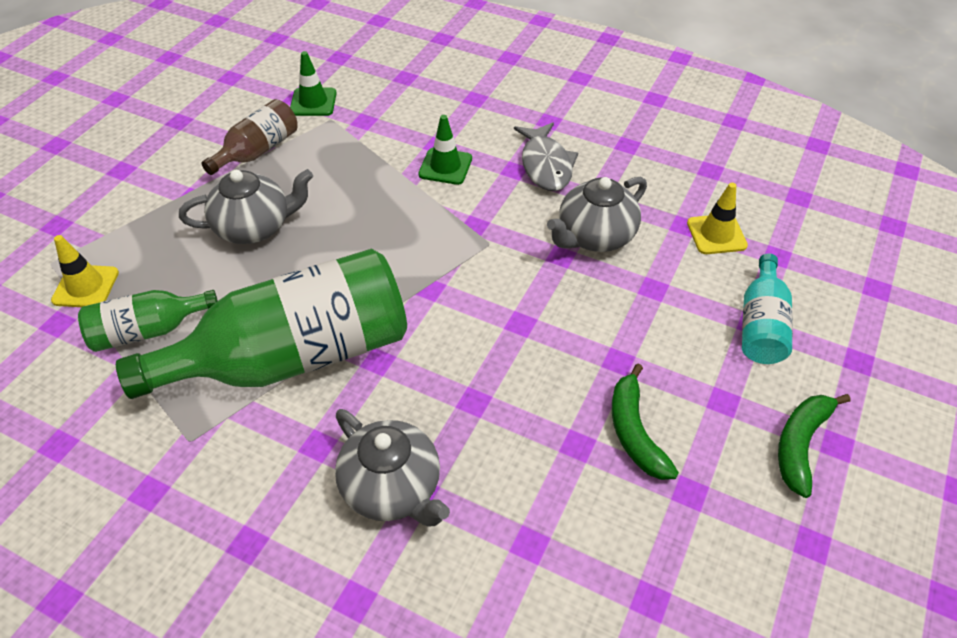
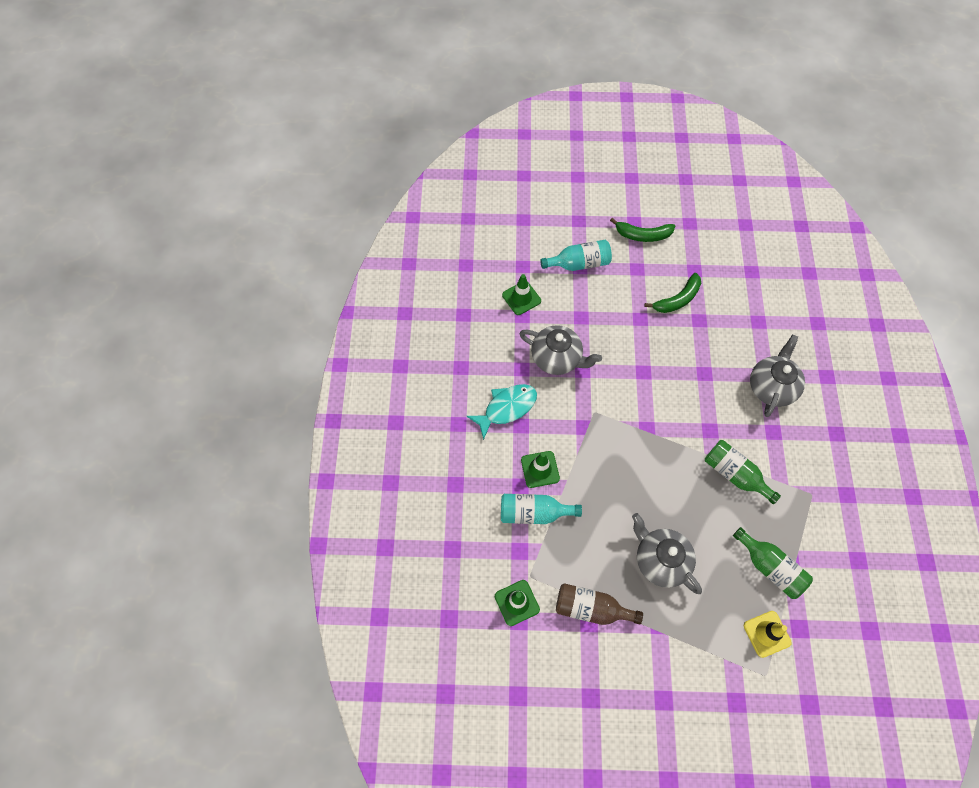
camera: 115 degrees left, 15 degrees up
green bottle [116,249,407,399] -> green bottle [705,440,781,504], size x0.49
grey fish [514,122,578,191] -> turquoise fish [466,384,537,440]
yellow traffic cone [687,183,748,254] -> green traffic cone [502,274,541,315]
none -> turquoise bottle [501,494,582,524]

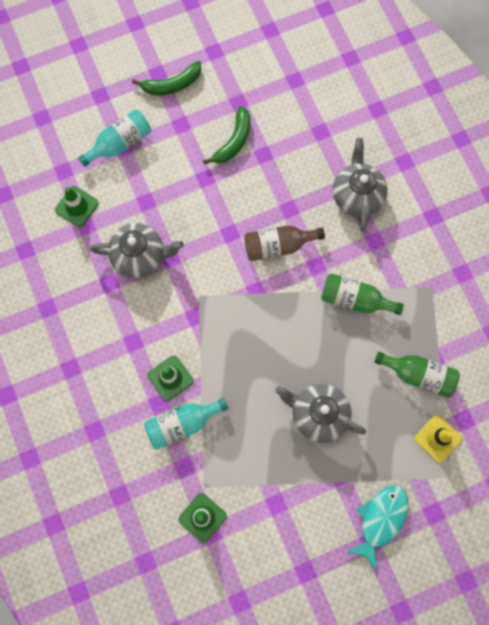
camera: 25 degrees left, 10 degrees up
turquoise fish [466,384,537,440] -> turquoise fish moved to [347,485,409,571]
brown bottle [556,583,643,625] -> brown bottle moved to [244,225,325,261]

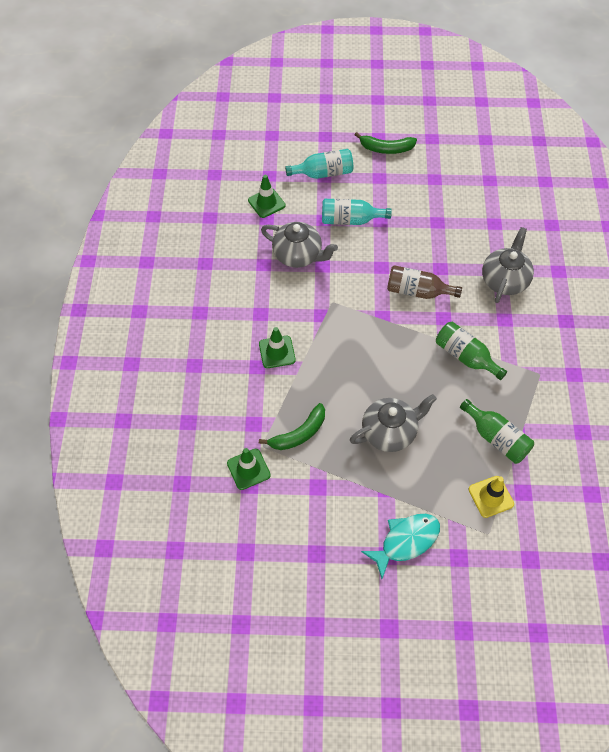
camera: 25 degrees right, 15 degrees down
turquoise bottle [144,398,228,449] -> turquoise bottle moved to [322,199,392,225]
green banana [203,106,250,165] -> green banana moved to [259,403,325,450]
grey teapot [275,384,366,443] -> grey teapot turned 105 degrees clockwise [350,394,437,452]

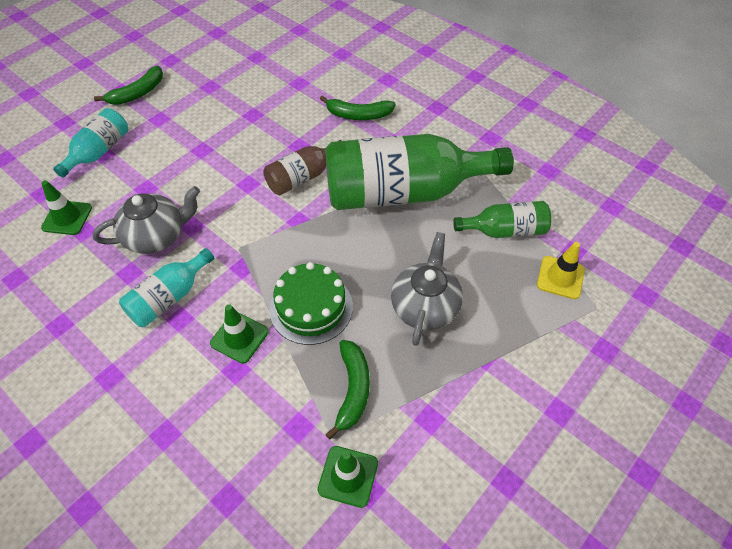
camera: 50 degrees left, 5 degrees down
turquoise bottle [322,199,392,225] -> turquoise bottle moved to [119,248,214,327]
turquoise fish [361,514,440,579] -> none
green bottle [436,322,507,380] -> green bottle [326,134,514,210], size x2.04
grey teapot [482,227,534,303] -> green banana [320,95,396,120]
none -> green cake [269,262,353,345]

